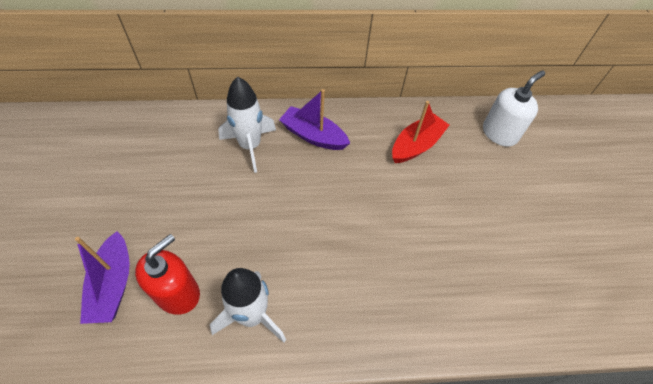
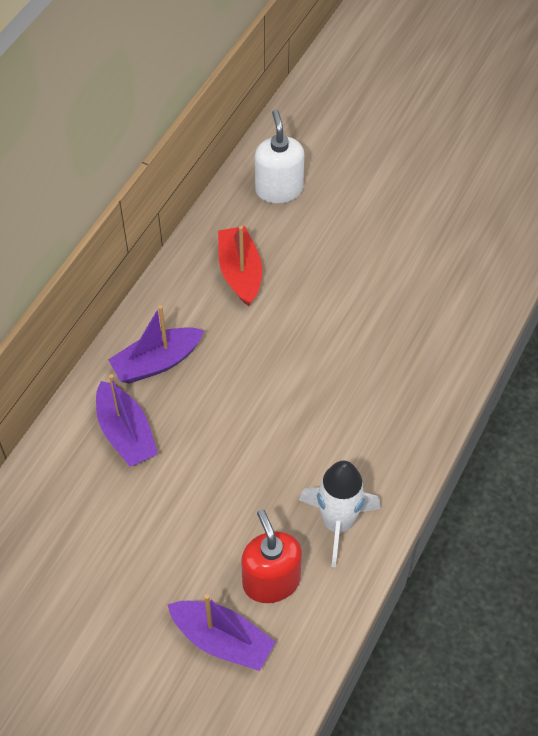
camera: 55 degrees left, 0 degrees up
white rocket [218,77,276,173] -> purple boat [96,374,158,467]

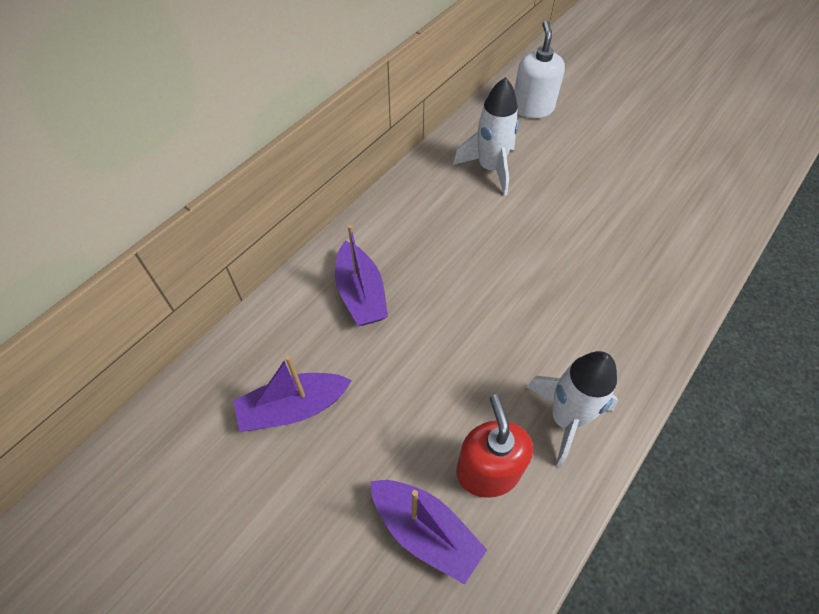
camera: 10 degrees right, 0 degrees up
purple boat [108,305,204,384] -> purple boat moved to [233,355,352,432]
red boat [218,226,262,306] -> white rocket [453,77,519,196]

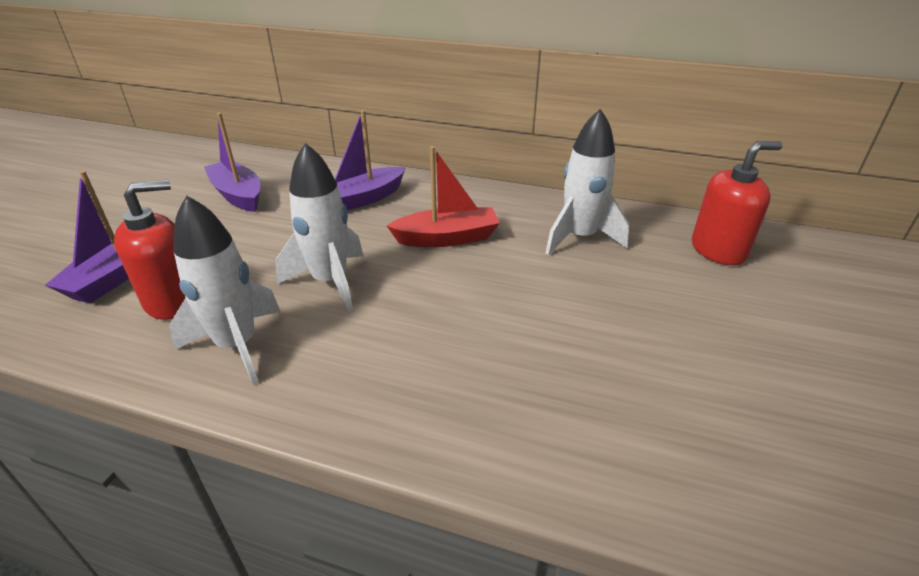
camera: 70 degrees right, 20 degrees down
white soap dispenser [514,21,565,118] -> red soap dispenser [692,141,783,265]
none -> white rocket [275,143,363,311]
none -> red boat [387,146,500,247]

